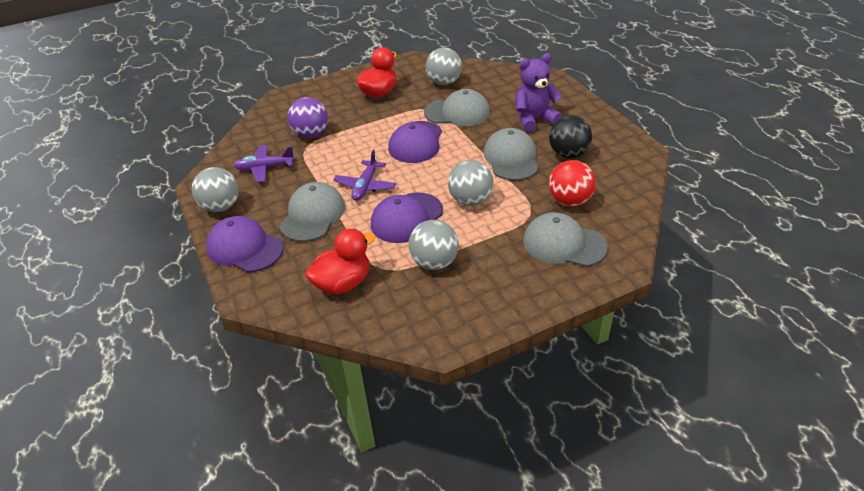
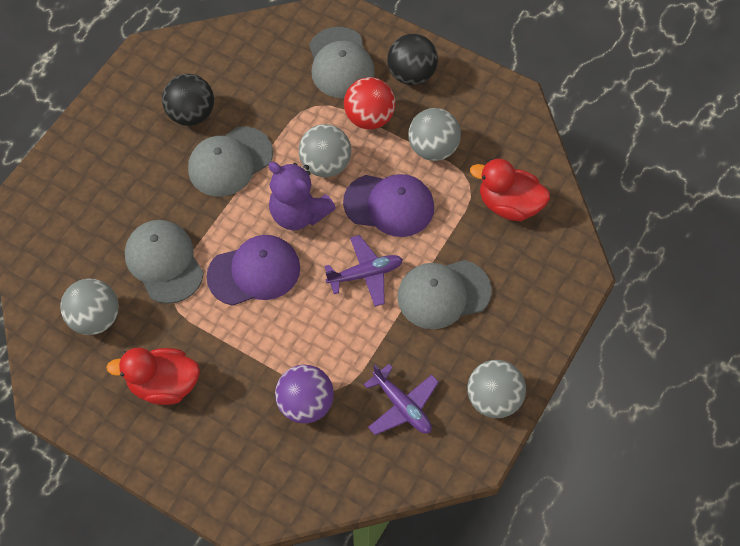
camera: 125 degrees left, 20 degrees up
purple cap [206,216,283,272] -> none
purple teddy bear [516,53,563,132] -> purple teddy bear moved to [268,162,336,230]
red ball [549,160,596,206] -> red ball moved to [344,77,396,129]
none -> black ball [387,34,438,85]

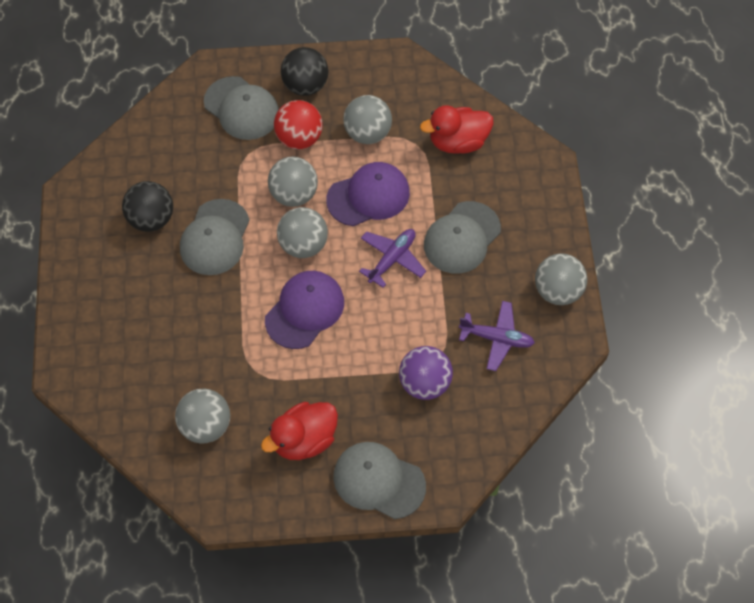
camera: 35 degrees left, 0 degrees up
grey cap [125,220,204,304] -> grey cap moved to [333,442,426,519]
purple teddy bear [268,162,336,230] -> grey ball [277,207,328,258]

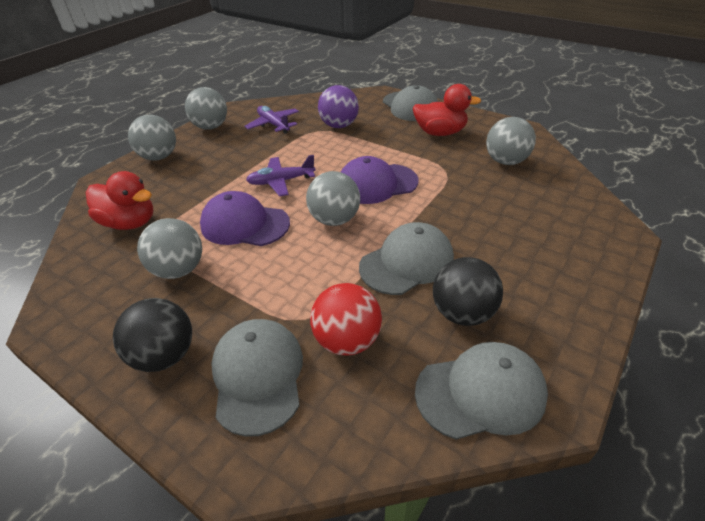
camera: 140 degrees left, 20 degrees down
grey ball [268,156,318,207] -> grey ball moved to [128,115,176,161]
red ball [274,100,323,149] -> red ball moved to [310,283,382,356]
grey cap [424,201,501,274] -> grey cap moved to [415,342,548,440]

